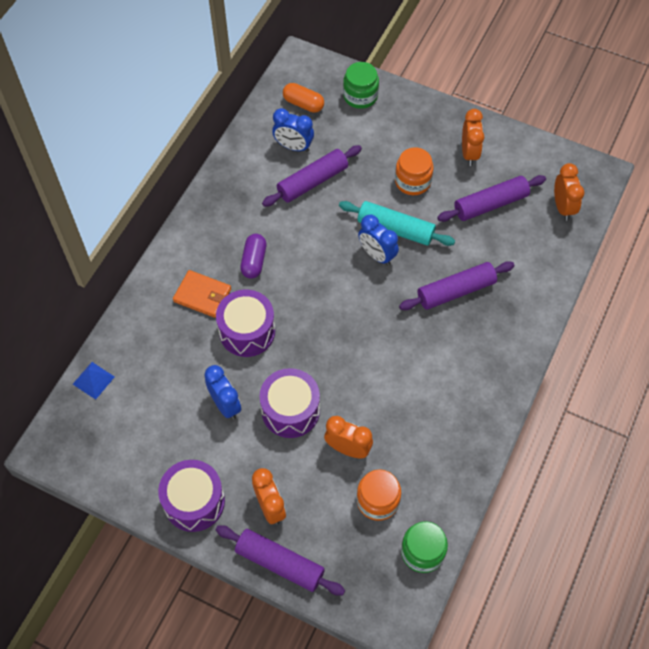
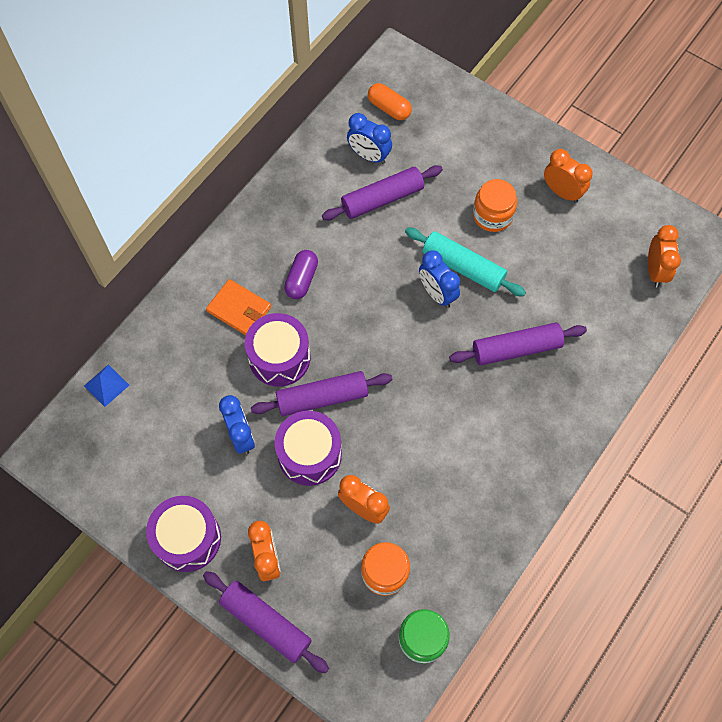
camera: 10 degrees right, 5 degrees up
green jar [343,62,379,109] -> none
purple rolling pin [437,175,546,222] -> purple rolling pin moved to [251,371,393,416]
orange clock [462,109,484,166] -> orange clock turned 60 degrees counterclockwise [544,149,593,203]

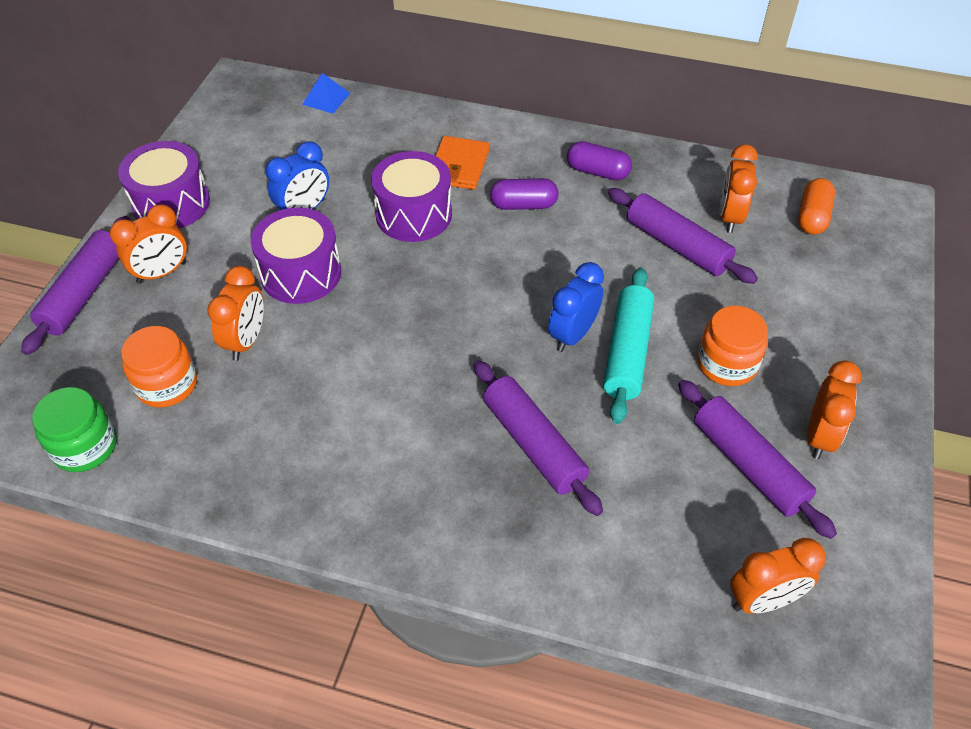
camera: 70 degrees right, 15 degrees down
purple rolling pin [251,371,393,416] -> purple rolling pin moved to [678,380,837,539]
blue clock [347,113,392,164] -> orange clock [720,144,758,233]
none -> purple capsule [567,141,632,180]

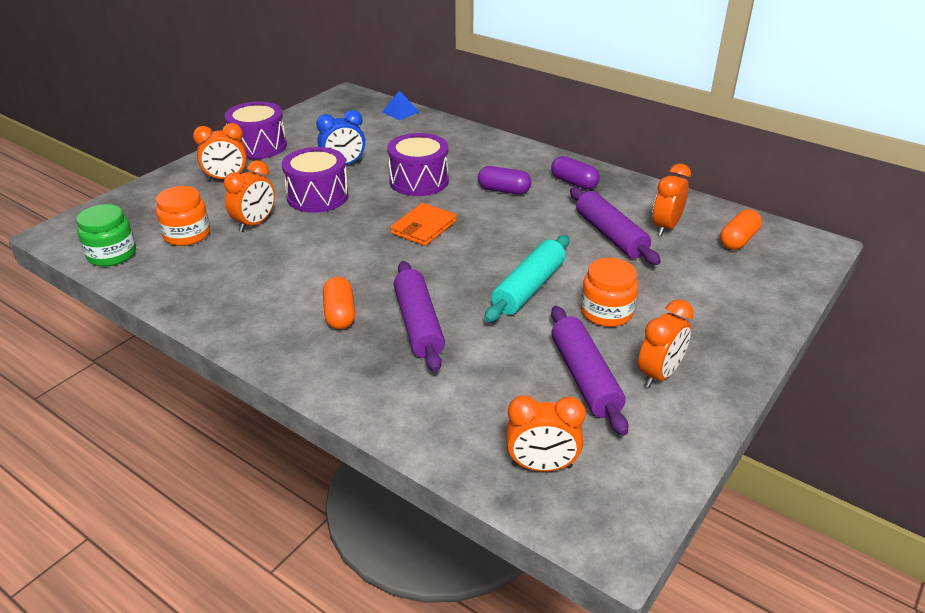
camera: 20 degrees right, 15 degrees down
purple rolling pin [21,216,130,355] -> none
orange wallet [435,136,489,190] -> orange wallet moved to [390,203,457,246]
blue clock [548,262,604,352] -> none
none -> orange capsule [323,277,355,329]

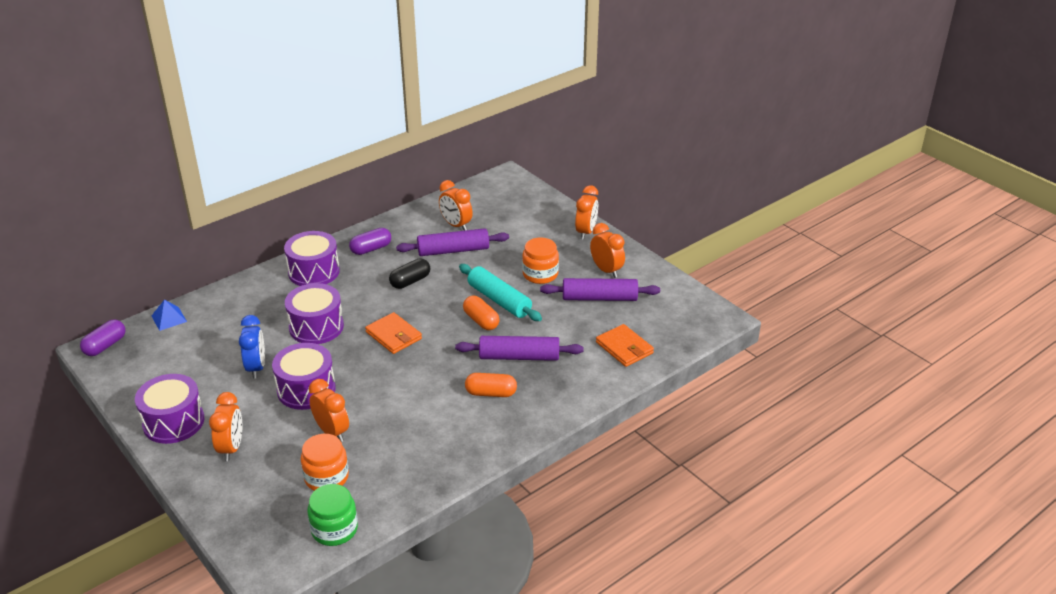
camera: 75 degrees left, 0 degrees up
purple capsule [478,166,531,195] -> purple capsule moved to [80,320,125,356]
orange clock [506,395,586,472] -> orange clock moved to [575,185,598,240]
orange capsule [720,209,762,250] -> orange capsule moved to [463,296,500,330]
none -> purple drum [284,231,340,286]
none -> black capsule [389,258,430,289]
none -> orange wallet [596,324,654,367]

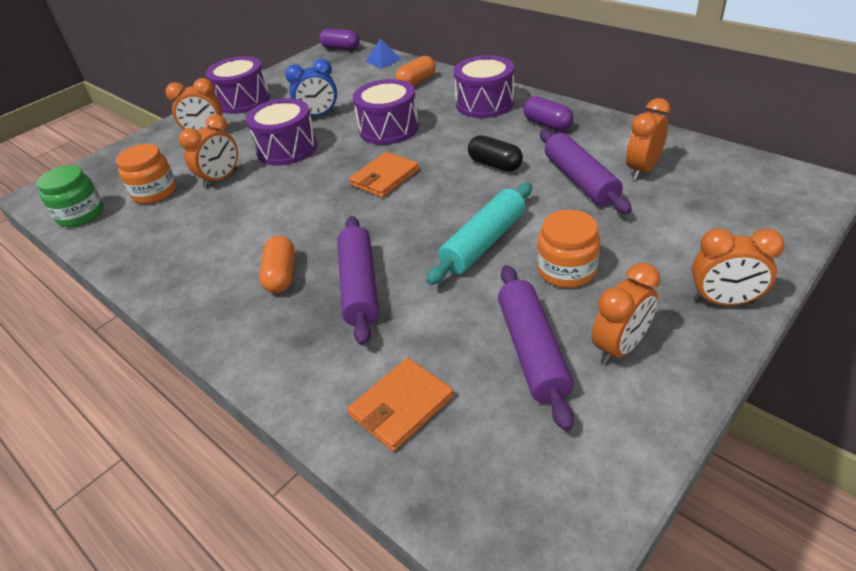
camera: 85 degrees right, 5 degrees up
orange capsule [463,296,500,330] -> orange capsule moved to [395,56,436,86]

